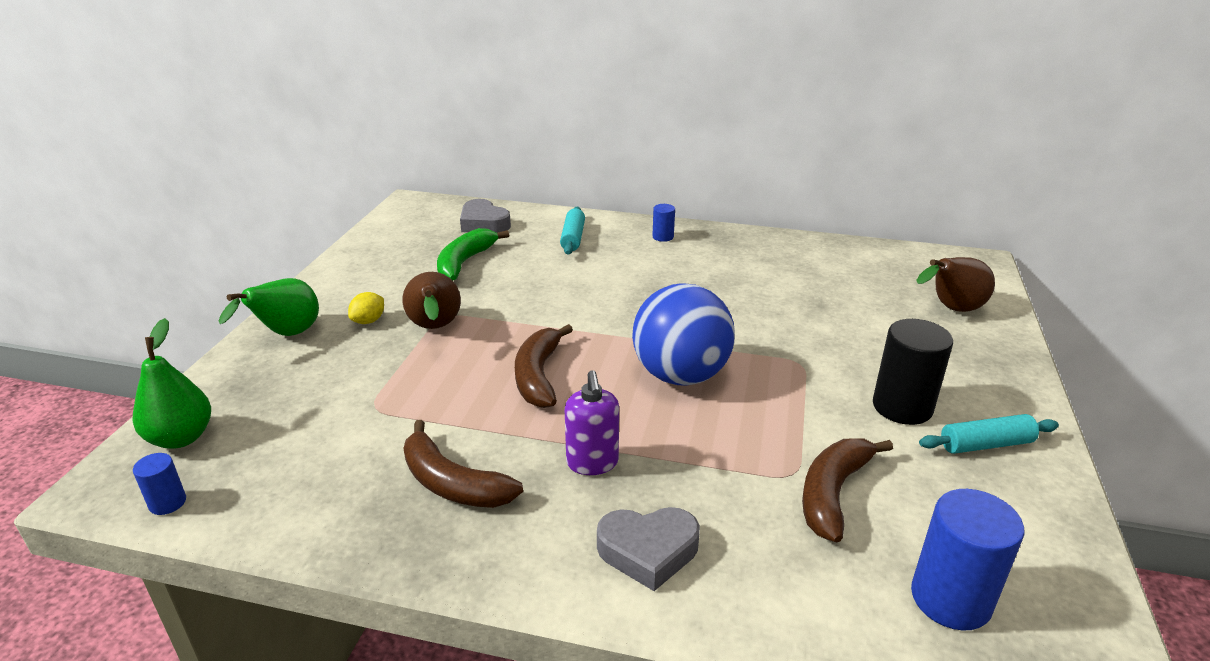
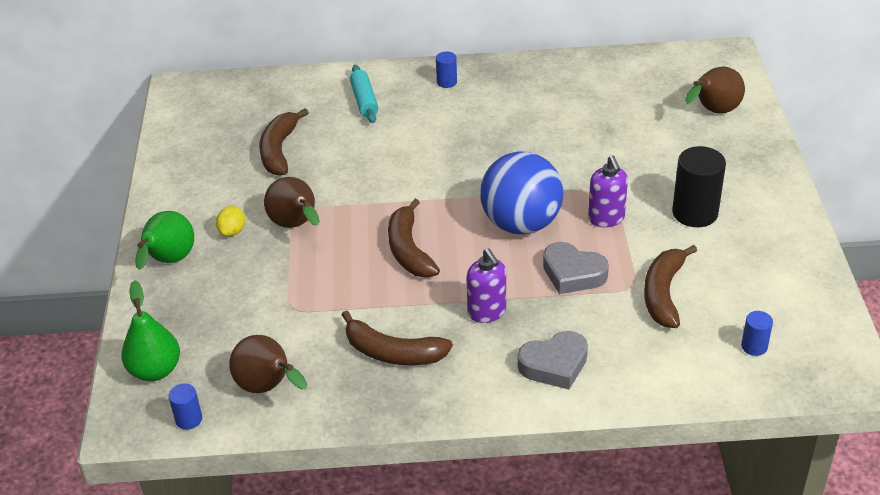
camera: 15 degrees left, 10 degrees up
green banana [437,228,509,280] -> brown banana [259,108,309,176]
grey heart [460,199,511,233] -> grey heart moved to [543,242,609,294]
blue cylinder [911,489,1024,631] -> blue cylinder [741,311,773,356], size x0.51
turquoise rolling pin [919,414,1059,454] -> none
none -> brown pear [229,335,307,393]
none -> purple soap dispenser [588,155,628,227]

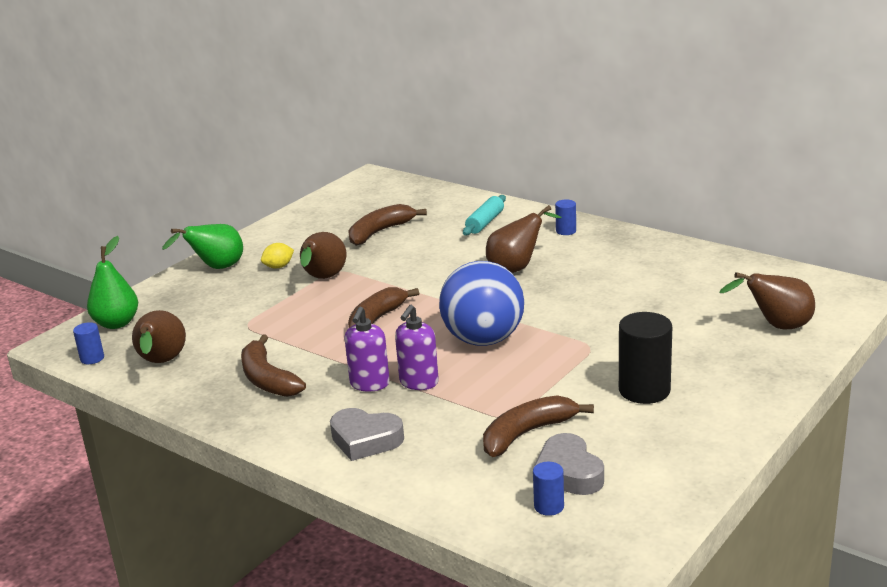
camera: 40 degrees right, 15 degrees down
grey heart [543,242,609,294] -> grey heart moved to [533,433,604,495]
purple soap dispenser [588,155,628,227] -> purple soap dispenser moved to [395,305,439,390]
none -> brown pear [486,205,561,273]

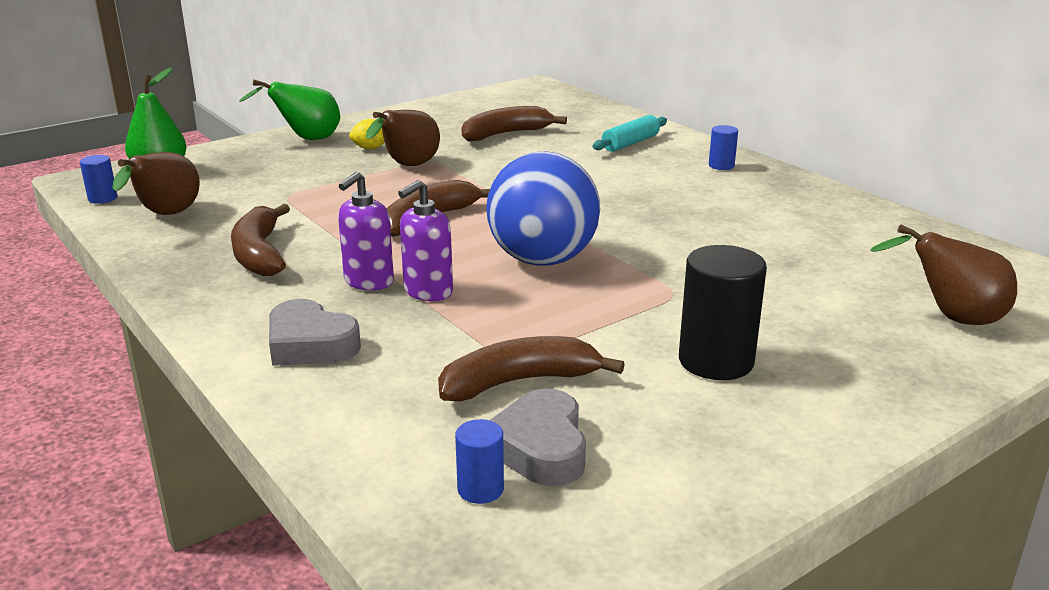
camera: 15 degrees right, 0 degrees up
brown pear [486,205,561,273] -> none

